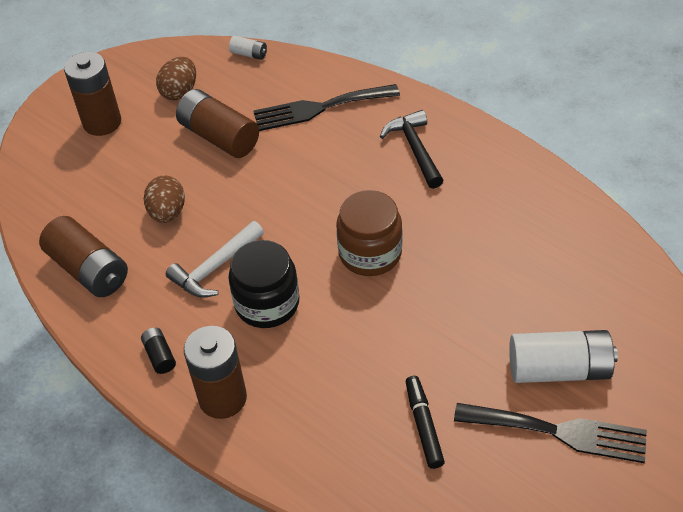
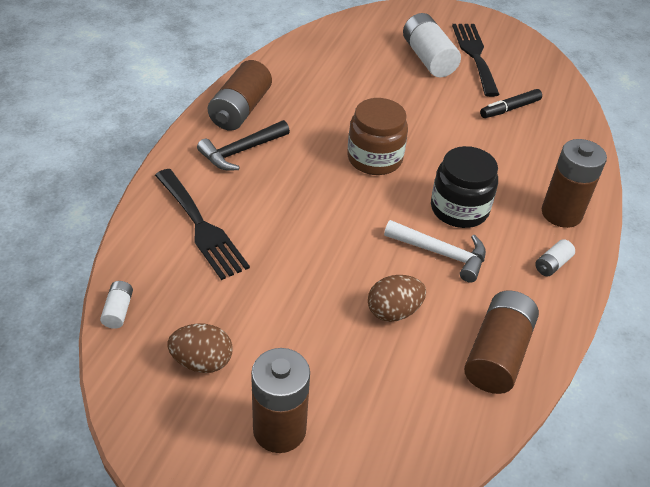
camera: 115 degrees left, 5 degrees down
black battery [141,328,176,374] -> white battery [535,239,575,276]
brown battery [176,89,259,158] -> brown battery moved to [208,60,272,131]

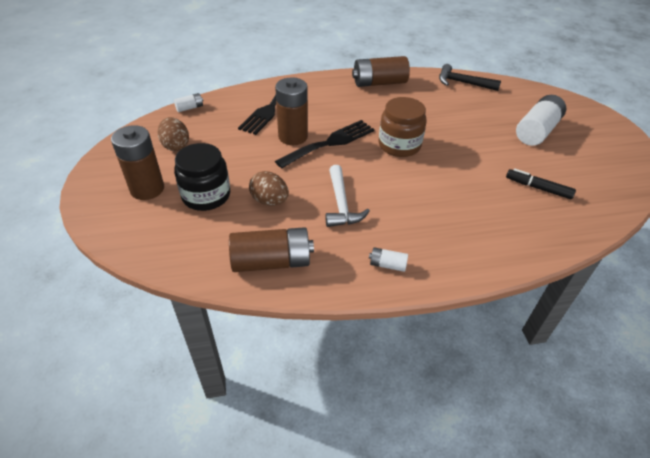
camera: 60 degrees right, 0 degrees up
black hammer [197,120,290,171] -> black hammer moved to [439,64,501,91]
black jar [431,146,498,228] -> black jar moved to [174,143,230,211]
black fork [452,24,500,97] -> black fork moved to [275,120,375,168]
brown battery [542,139,607,228] -> brown battery moved to [275,78,308,145]

